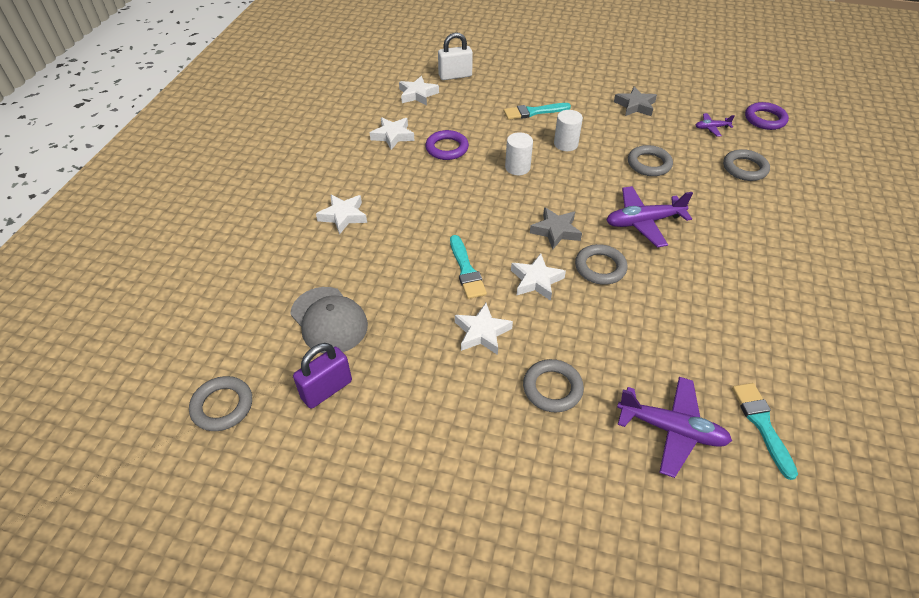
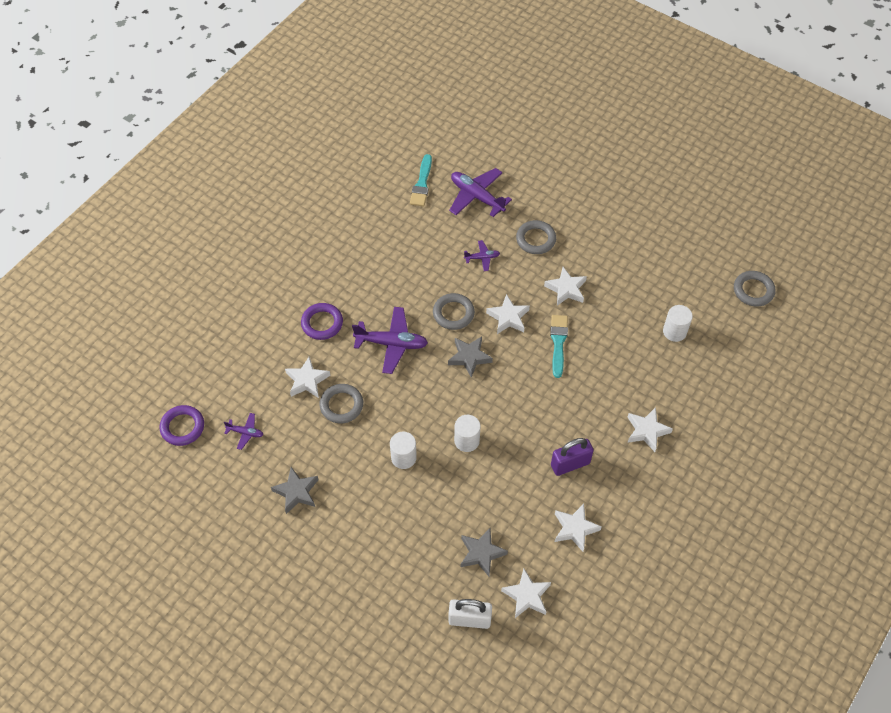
camera: 160 degrees left, 10 degrees up
grey cap [290,287,368,353] -> white cylinder [663,305,693,342]
purple padlock [293,343,352,409] -> purple padlock moved to [551,438,594,476]
purple ring [425,130,469,160] -> purple ring moved to [301,303,343,340]
turquoise brush [504,103,571,120] -> none
grey ring [723,149,770,181] -> none
none -> white star [285,357,330,398]
none -> grey star [461,528,508,576]
none -> purple plane [464,240,500,271]

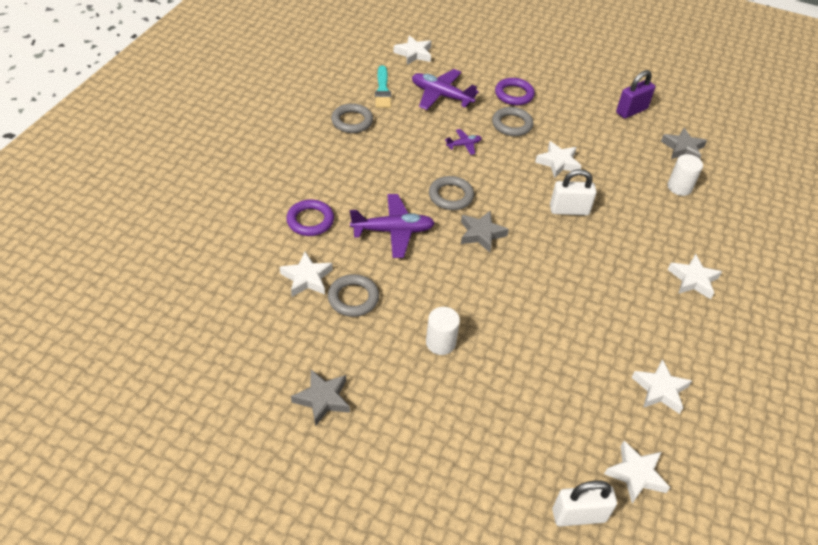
camera: 15 degrees left, 10 degrees down
purple ring [160,405,204,446] -> purple ring moved to [495,78,535,105]
purple plane [224,413,263,450] -> none
white cylinder [454,415,481,452] -> none
grey star [461,528,508,576] -> grey star moved to [661,128,707,159]
white star [486,294,530,334] -> white star moved to [393,35,431,65]
turquoise brush [550,315,568,378] -> white padlock [550,169,597,215]
purple padlock [551,438,594,476] -> purple padlock moved to [616,70,655,119]
grey ring [734,271,775,306] -> grey ring moved to [331,103,373,133]

